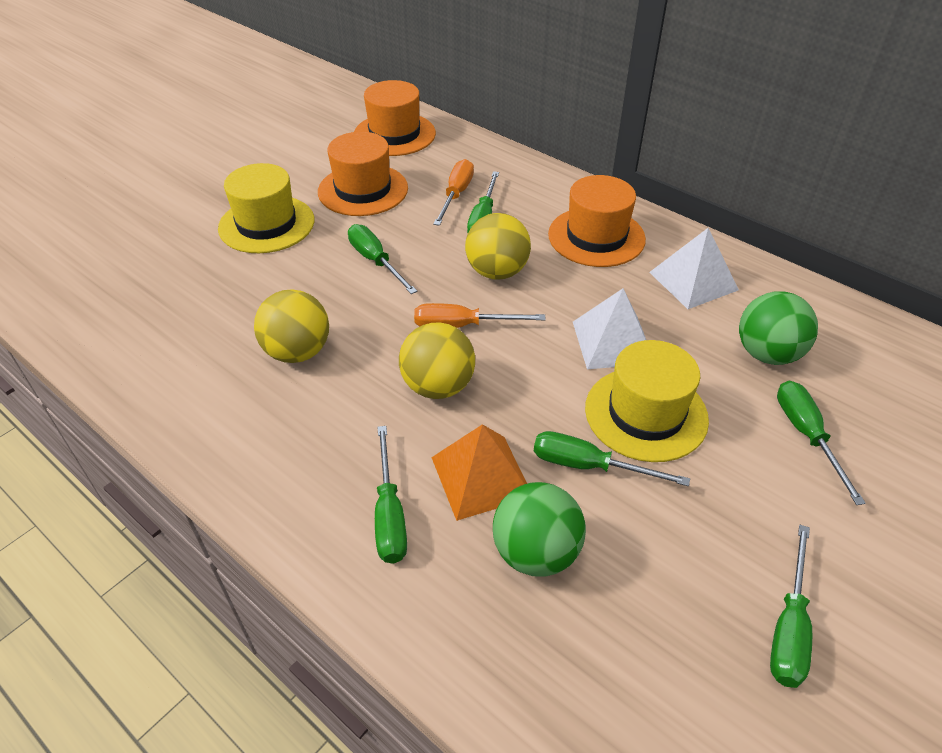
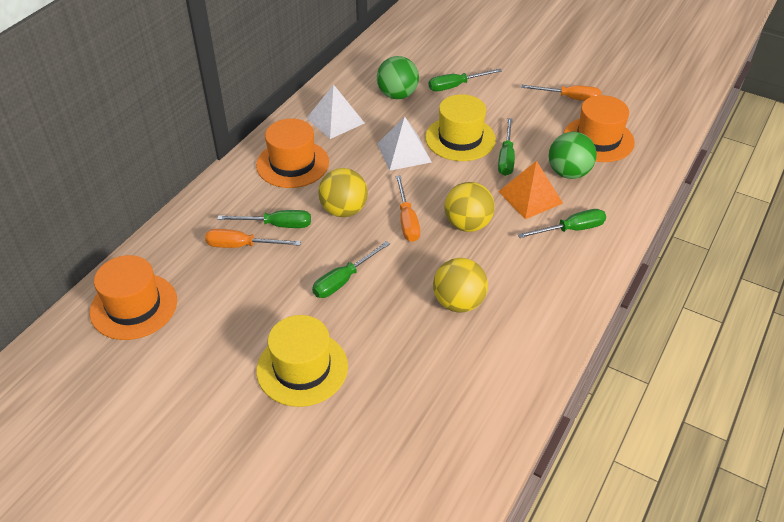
camera: 100 degrees left, 0 degrees up
orange hat [318,132,408,216] -> orange hat moved to [563,95,635,162]
green screwdriver [770,525,812,688] -> orange screwdriver [521,85,602,101]

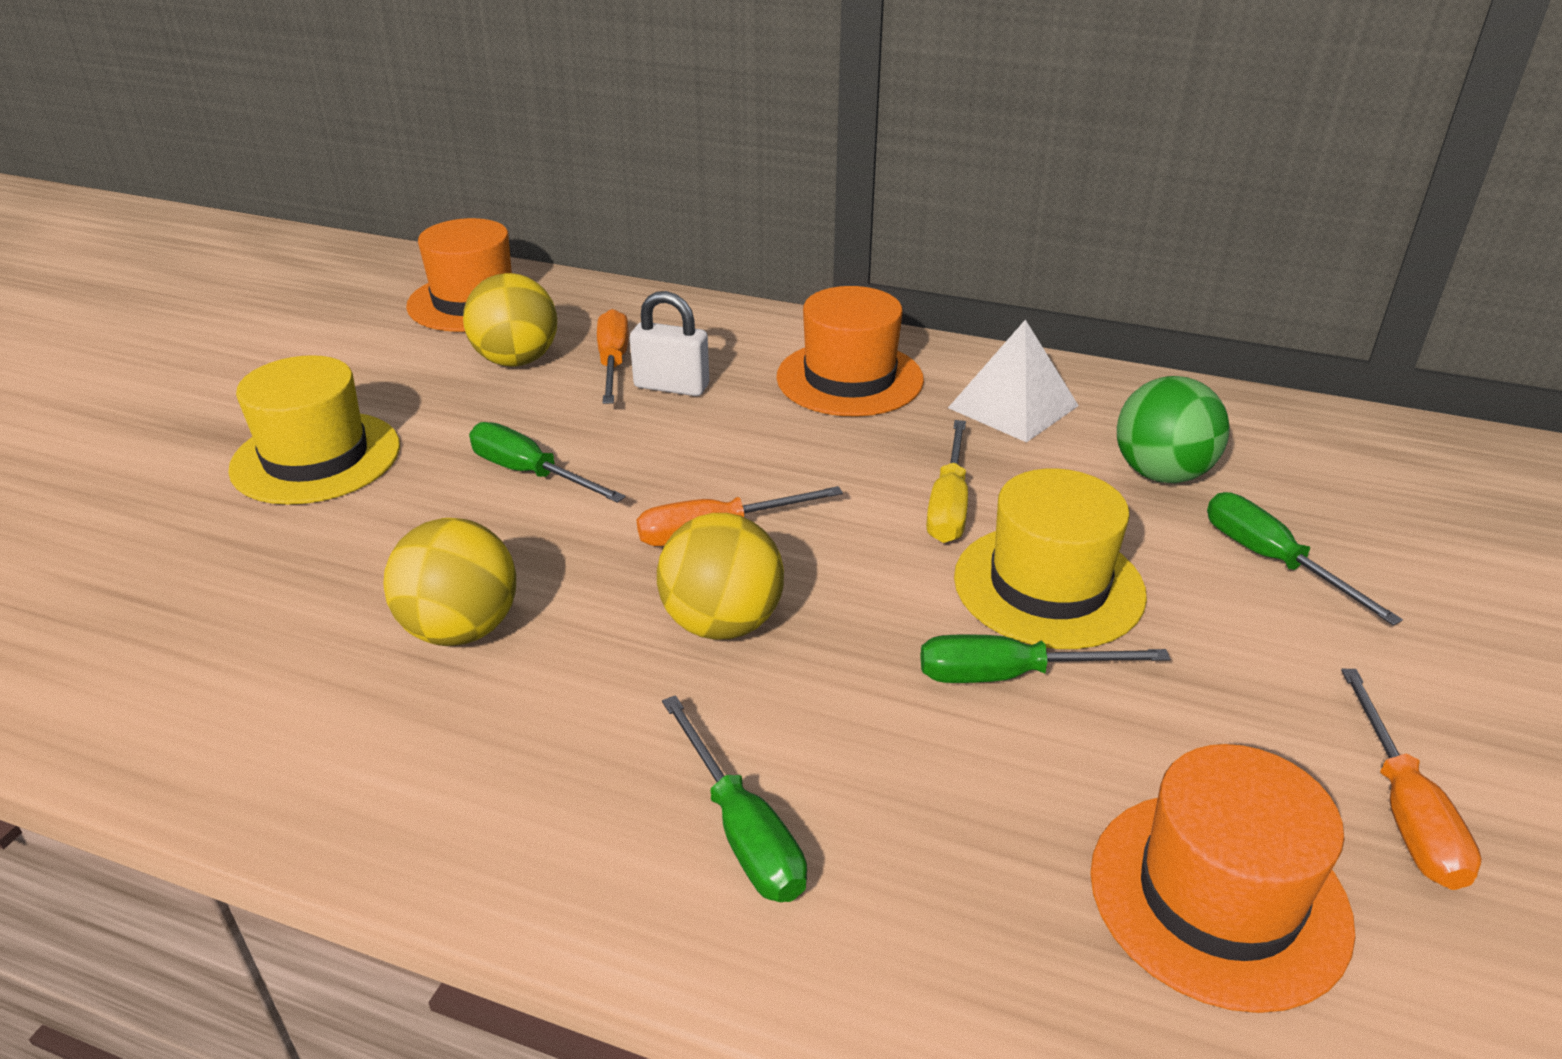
camera: 80 degrees right, 10 degrees down
green screwdriver [217,210,311,228] -> white padlock [630,291,709,396]
yellow ball [318,168,368,217] -> yellow ball moved to [463,273,557,367]
white pyramid [377,116,432,171] -> yellow screwdriver [926,420,968,543]
orange pyramid [498,161,563,219] -> none
green ball [549,132,597,179] -> none

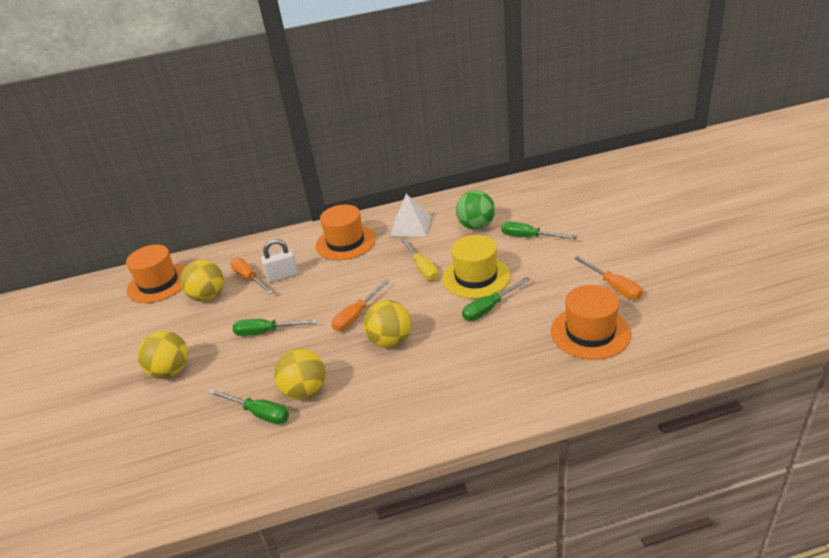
camera: 30 degrees left, 0 degrees up
yellow hat [228,355,400,505] -> yellow ball [137,331,188,379]
green screwdriver [662,695,807,902] -> green screwdriver moved to [209,389,289,424]

